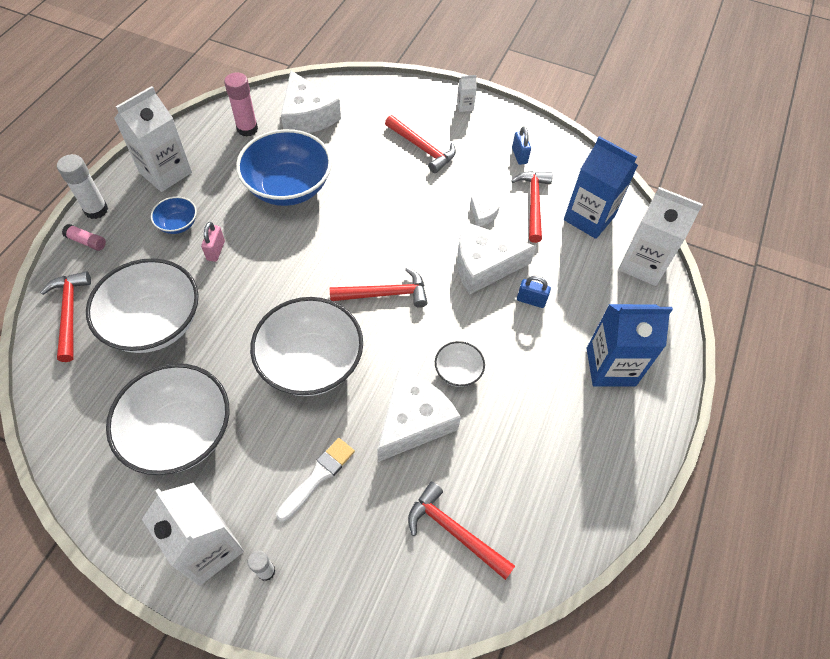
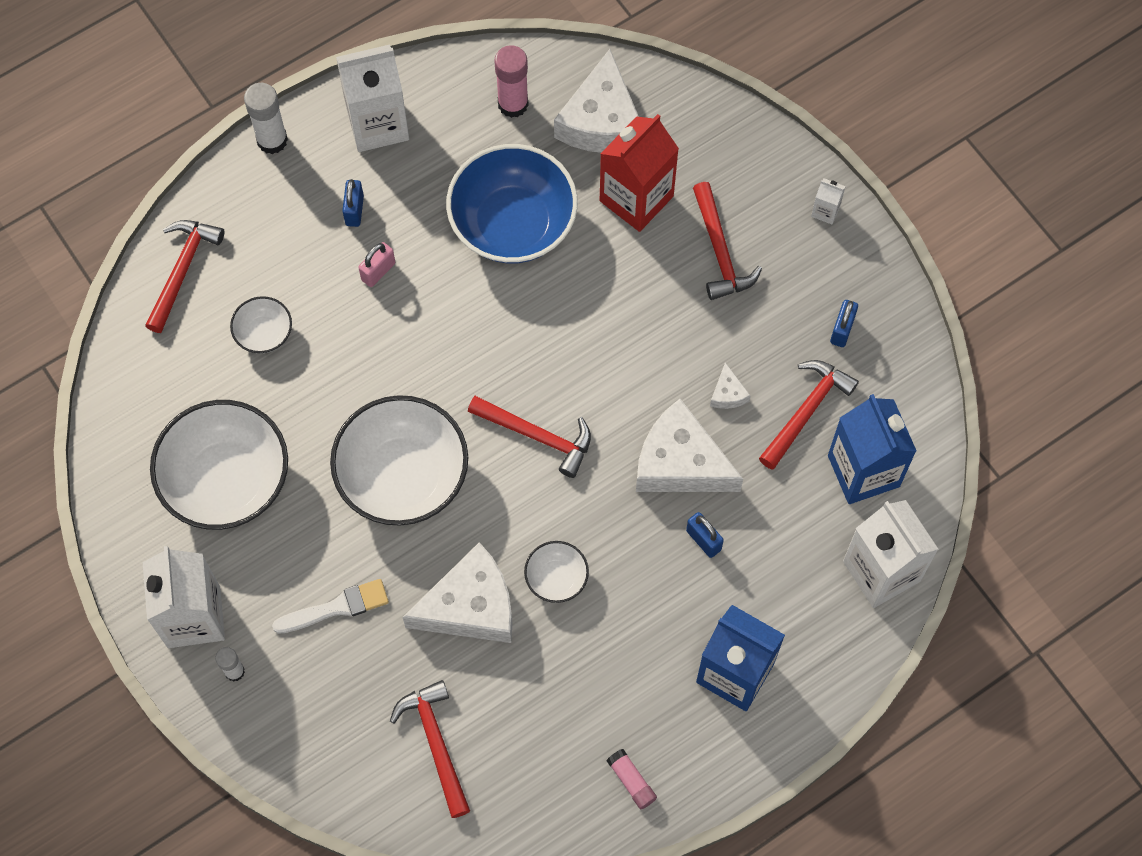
camera: 35 degrees right, 10 degrees up
pink glue stick [62,224,106,251] -> pink glue stick moved to [607,749,657,809]
white bowl [86,258,199,353] -> white bowl [230,296,292,353], size x0.46
blue bowl [151,197,197,234] -> blue padlock [342,179,364,227]
none -> red carton [600,114,679,232]

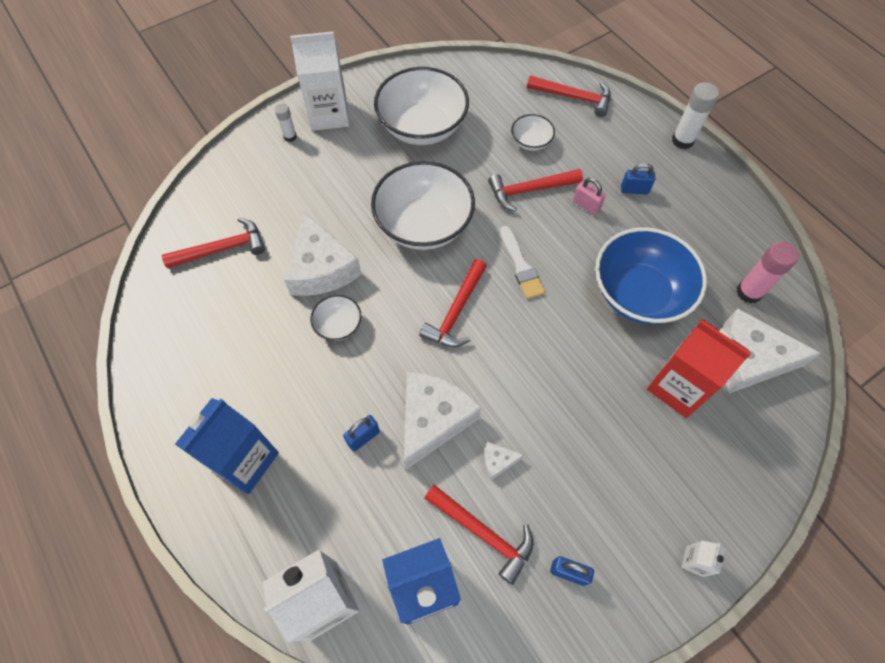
camera: 90 degrees right, 5 degrees down
white brush [272,579,389,634] -> white brush moved to [500,226,545,299]
white carton [336,45,409,152] -> none
pink glue stick [607,749,657,809] -> none
red hammer [693,182,762,300] -> red hammer moved to [488,169,583,211]

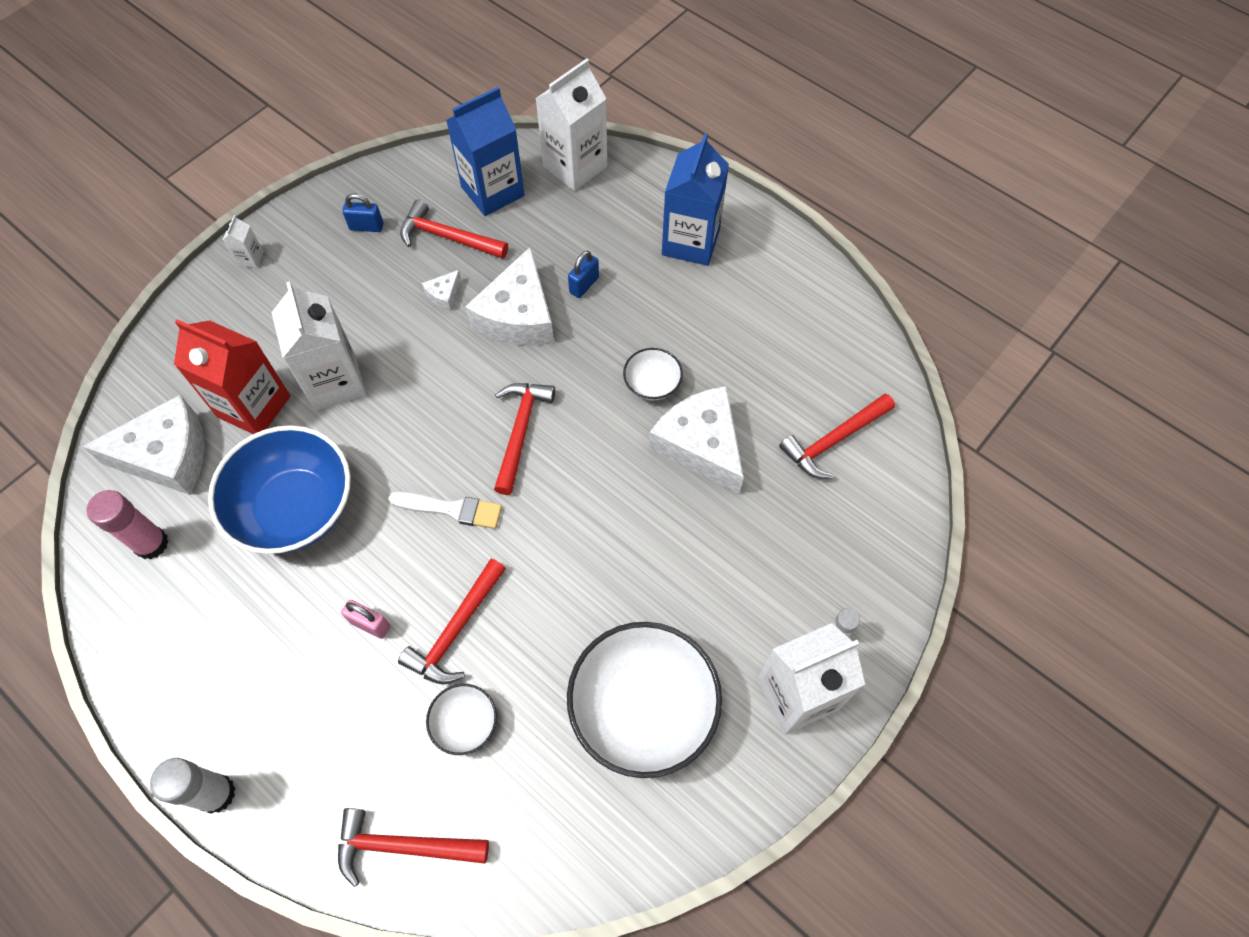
camera: 165 degrees right, 0 degrees up
white bowl [371,161,475,250] -> none
white cheese [484,442,524,480] -> white cheese turned 150 degrees clockwise [422,270,461,310]
red hammer [488,169,583,211] -> red hammer turned 150 degrees clockwise [398,559,506,684]
white brush [500,226,545,299] -> white brush turned 135 degrees clockwise [388,491,502,529]
blue padlock [621,163,655,194] -> none
none -> white carton [271,281,366,411]

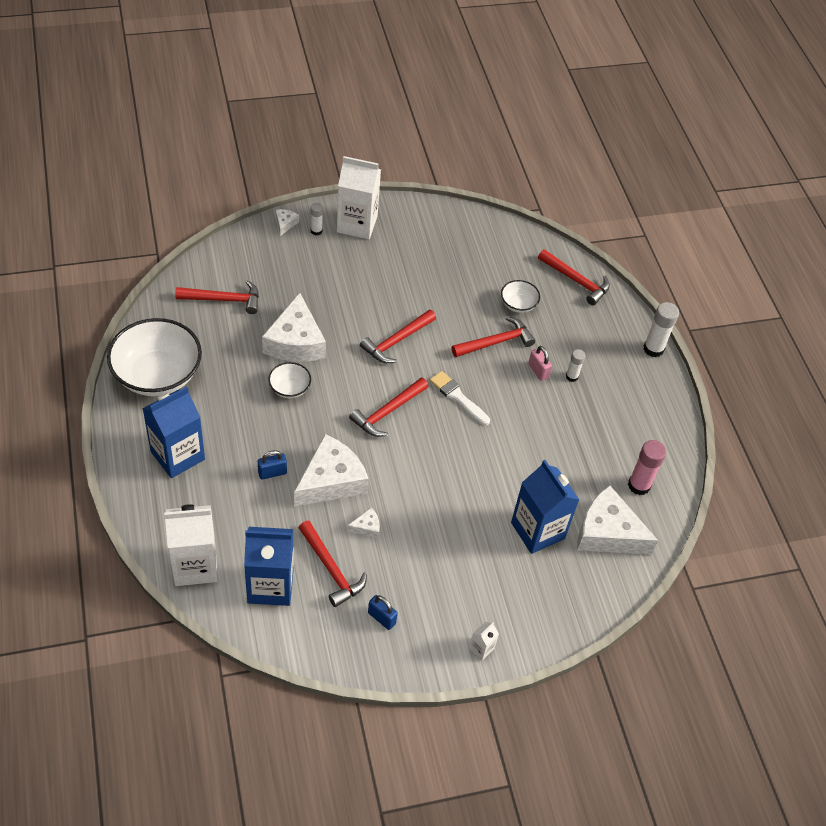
camera: 150 degrees left, 10 degrees down
red carton [174,319,290,434] -> blue carton [511,460,579,554]
blue bowl [208,425,351,554] -> none
white carton [271,281,366,411] -> none
white bowl [567,622,722,778] -> white bowl moved to [107,318,202,396]
none -> white cheese [276,209,299,236]
none -> red hammer [360,310,436,363]
none -> white glue stick [566,349,585,382]

